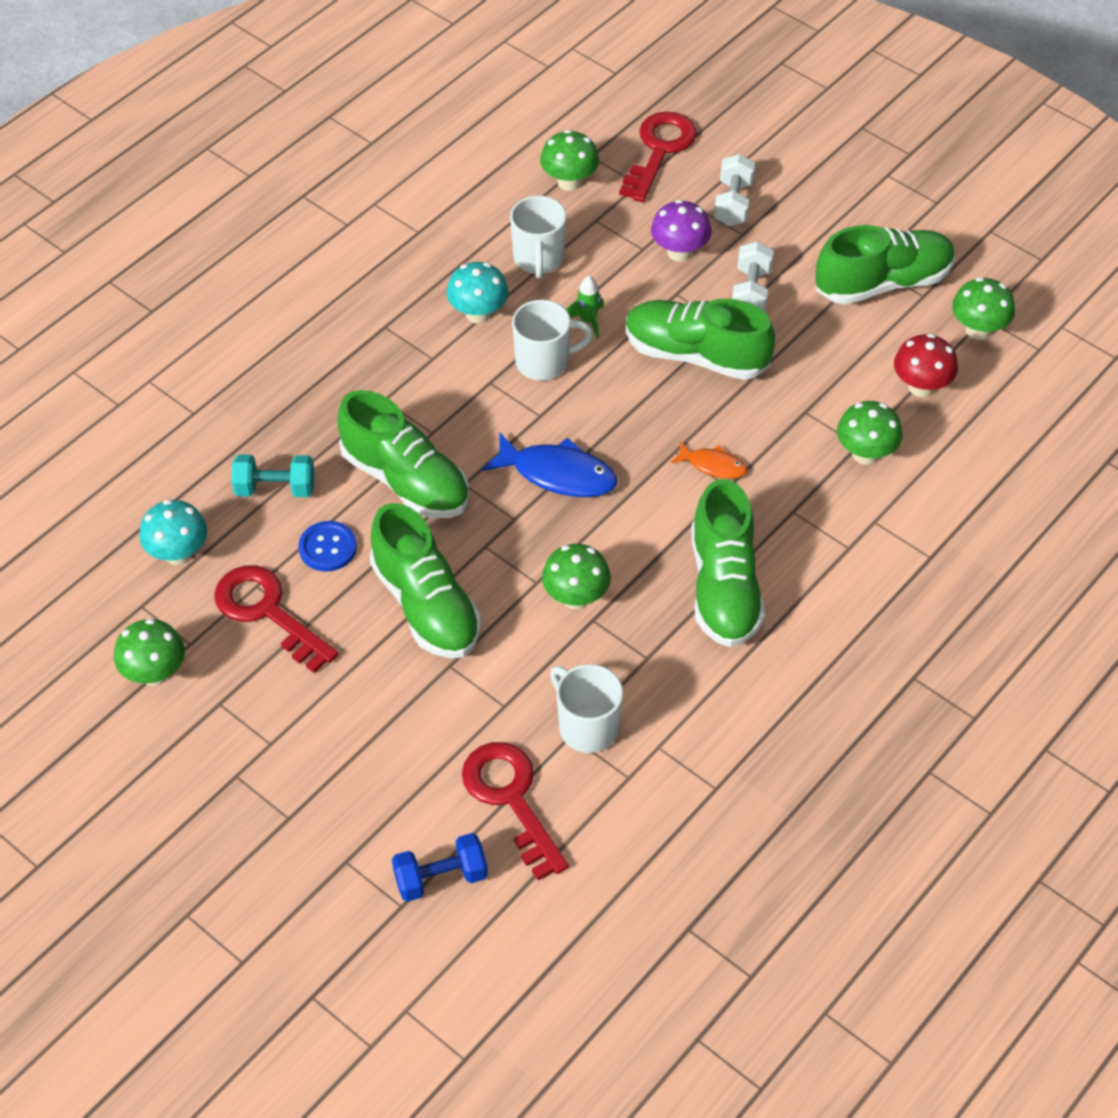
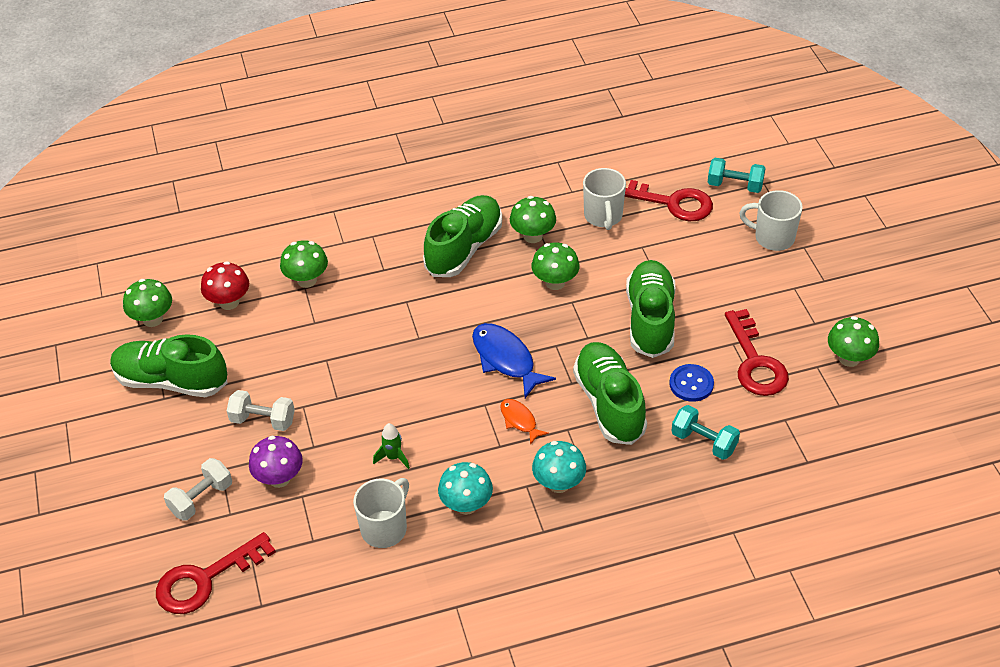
camera: 145 degrees left, 5 degrees down
turquoise mushroom [139,499,207,565] -> turquoise mushroom moved to [532,441,586,493]
blue dumbbell [392,833,488,902] -> turquoise dumbbell [707,158,765,193]
red key [462,742,569,880] -> red key turned 75 degrees counterclockwise [625,179,713,221]
white mug [512,300,593,381] -> white mug moved to [739,190,803,251]
green mushroom [540,130,599,191] -> green mushroom moved to [510,196,556,243]
green shoe [626,299,775,380] -> none
orange fish [670,442,747,479] -> orange fish moved to [500,399,549,445]
white dumbbell [732,241,774,312] -> white dumbbell turned 60 degrees clockwise [227,390,295,431]

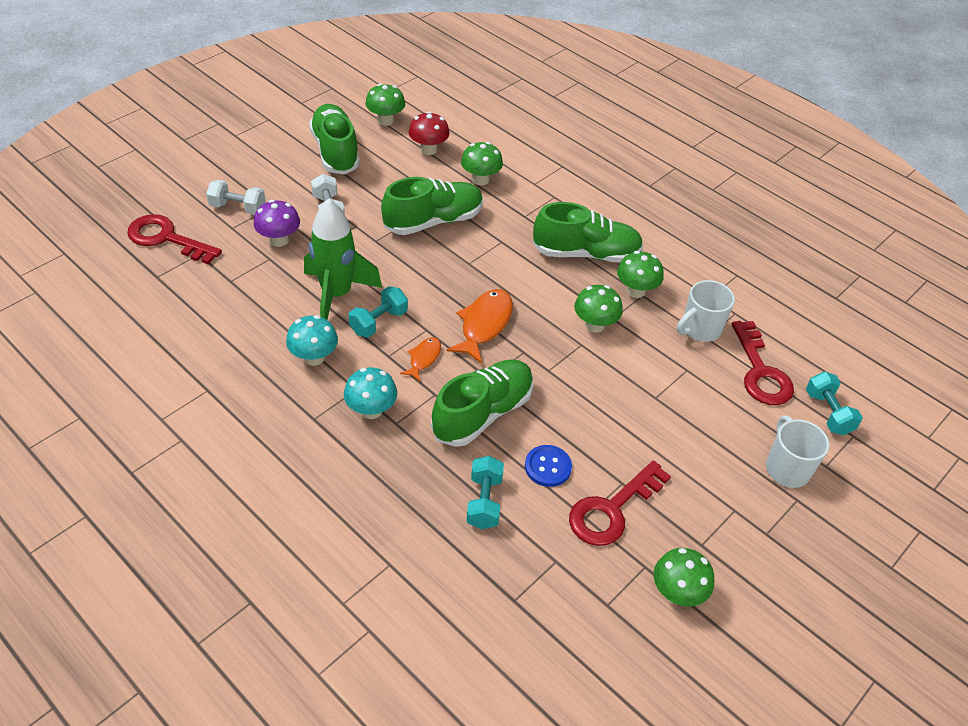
camera: 55 degrees right, 0 degrees up
white mug [353,478,409,548] -> none
green rocket [373,423,410,469] -> green rocket [304,199,382,320], size x2.43
blue fish [472,323,556,398] -> orange fish [446,289,513,364]
green shoe [626,260,675,358] -> green shoe moved to [381,177,483,235]
none -> turquoise dumbbell [349,286,408,337]

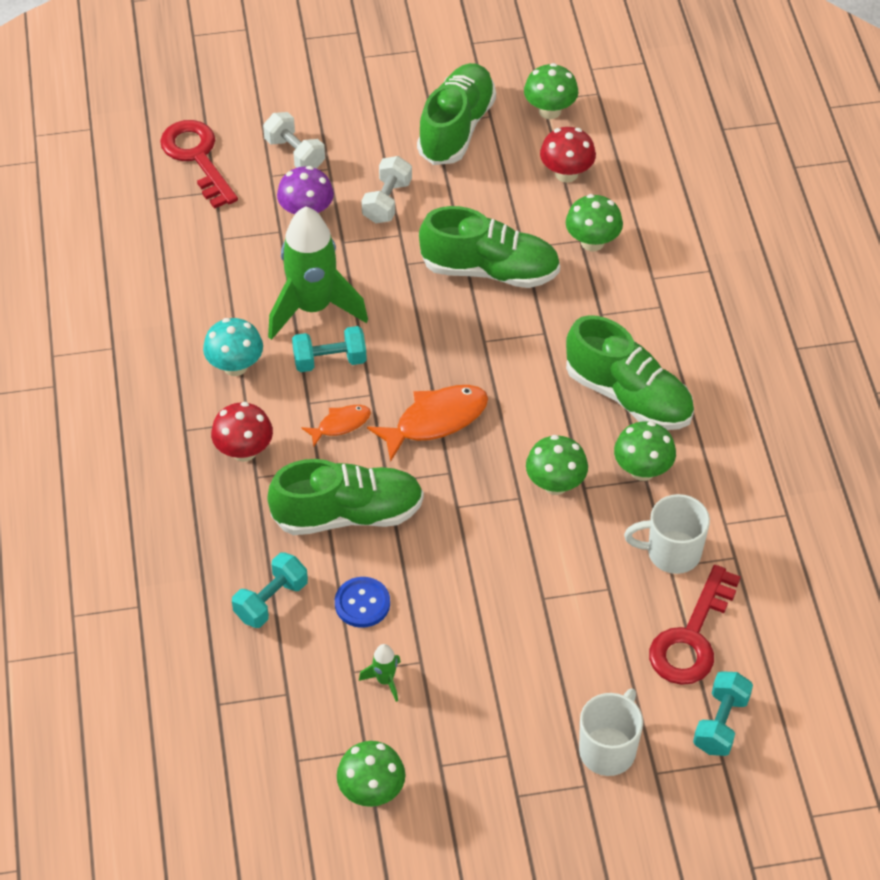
camera: 40 degrees right, 5 degrees up
turquoise mushroom [344,368,397,419] -> red mushroom [211,402,273,462]
red key [569,460,671,546] -> green rocket [359,644,401,702]

